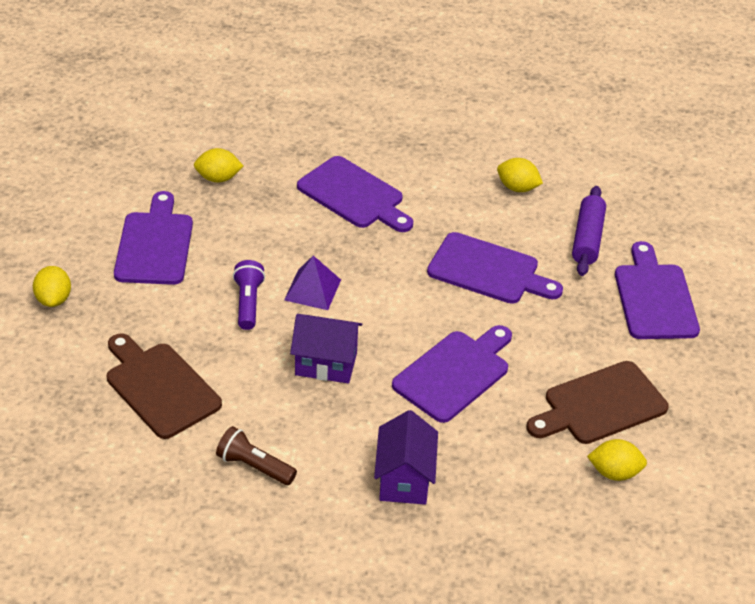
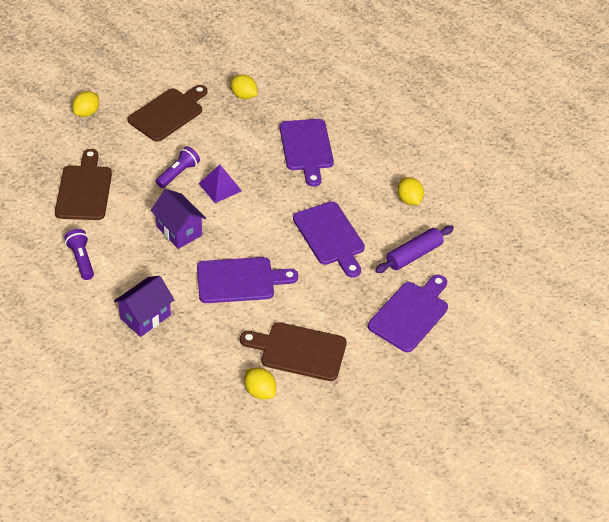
camera: 40 degrees right, 5 degrees up
purple cutting board [114,191,193,285] -> brown cutting board [128,85,208,142]
brown flashlight [216,426,297,485] -> purple flashlight [64,229,94,280]

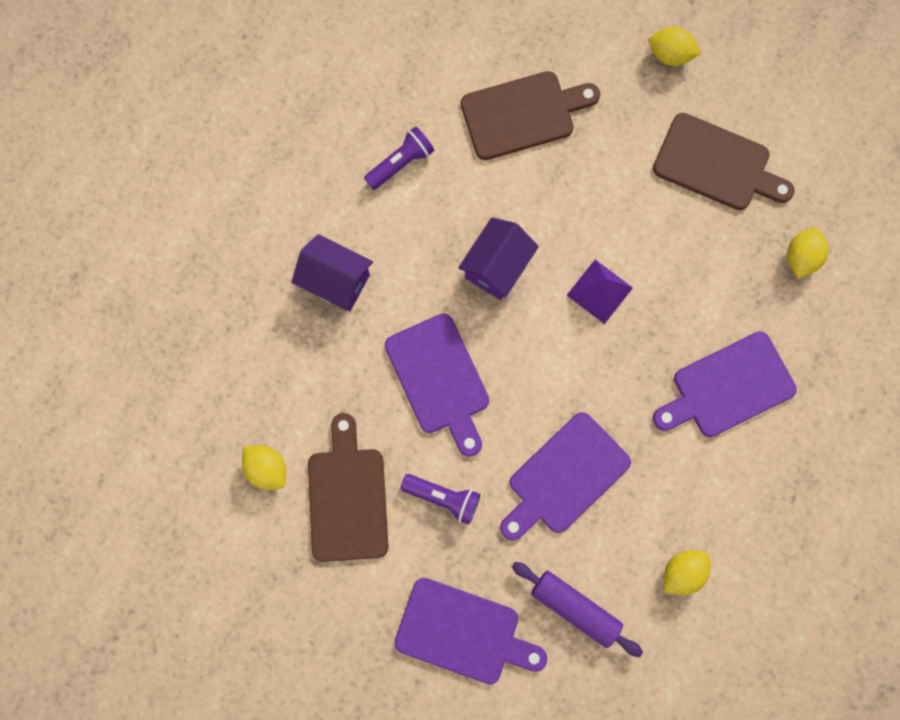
camera: 75 degrees right, 30 degrees up
purple flashlight [156,146,200,188] -> purple flashlight moved to [400,474,480,525]
yellow lemon [244,368,276,399] -> yellow lemon turned 75 degrees counterclockwise [242,445,286,490]

